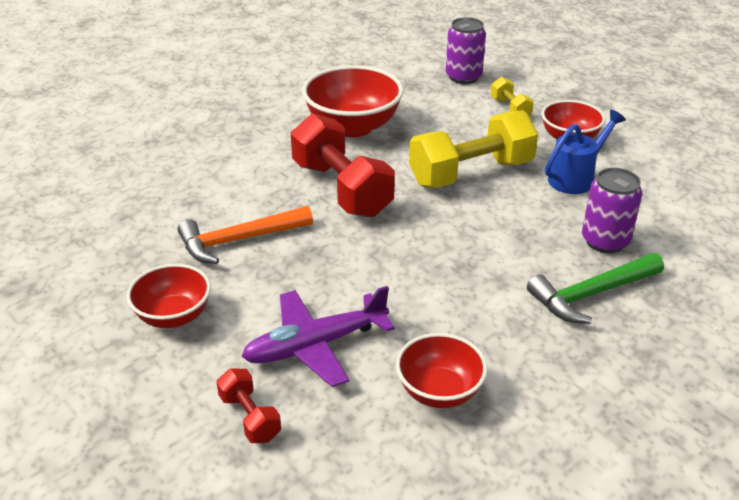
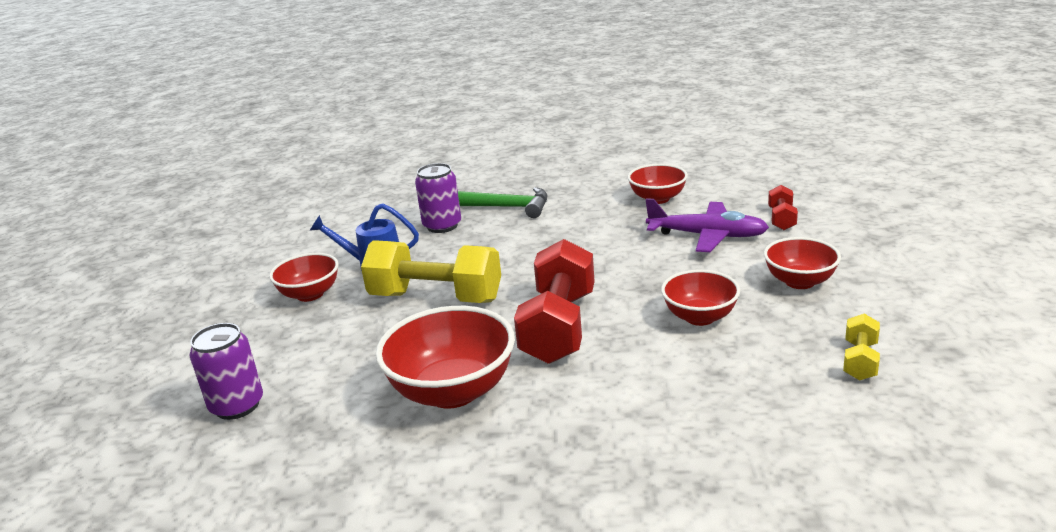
camera: 135 degrees left, 10 degrees down
orange hammer [177,206,313,264] -> red bowl [661,270,740,326]
yellow dumbbell [491,77,534,115] -> yellow dumbbell moved to [843,314,880,381]

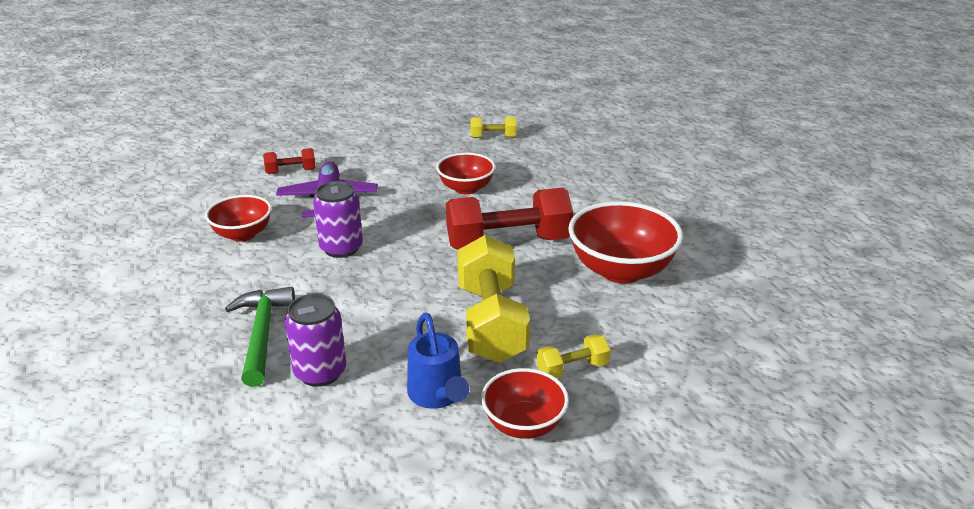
camera: 115 degrees left, 5 degrees up
purple can [190,323,263,420] -> purple can moved to [313,181,363,258]
red bowl [764,237,841,289] -> none
none -> yellow dumbbell [537,334,611,378]

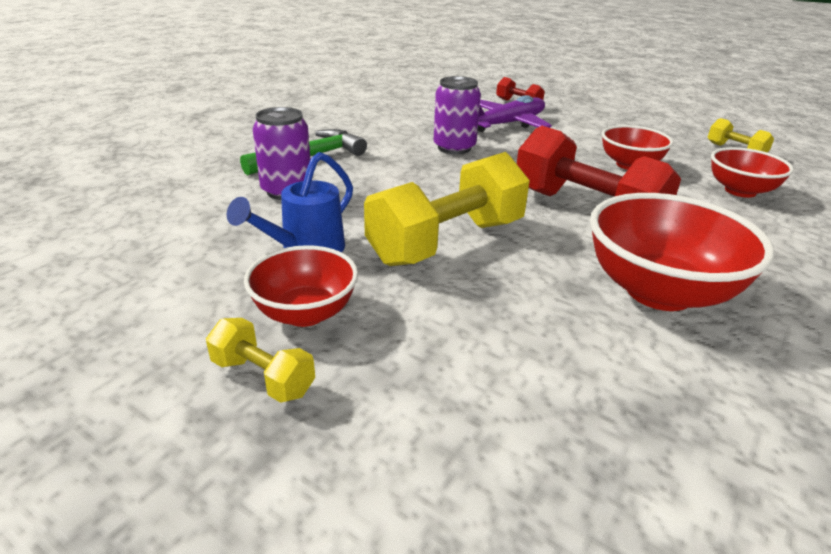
camera: 55 degrees right, 0 degrees up
red bowl [205,195,272,242] -> red bowl moved to [711,147,794,198]
yellow dumbbell [537,334,611,378] -> yellow dumbbell moved to [206,318,315,403]

